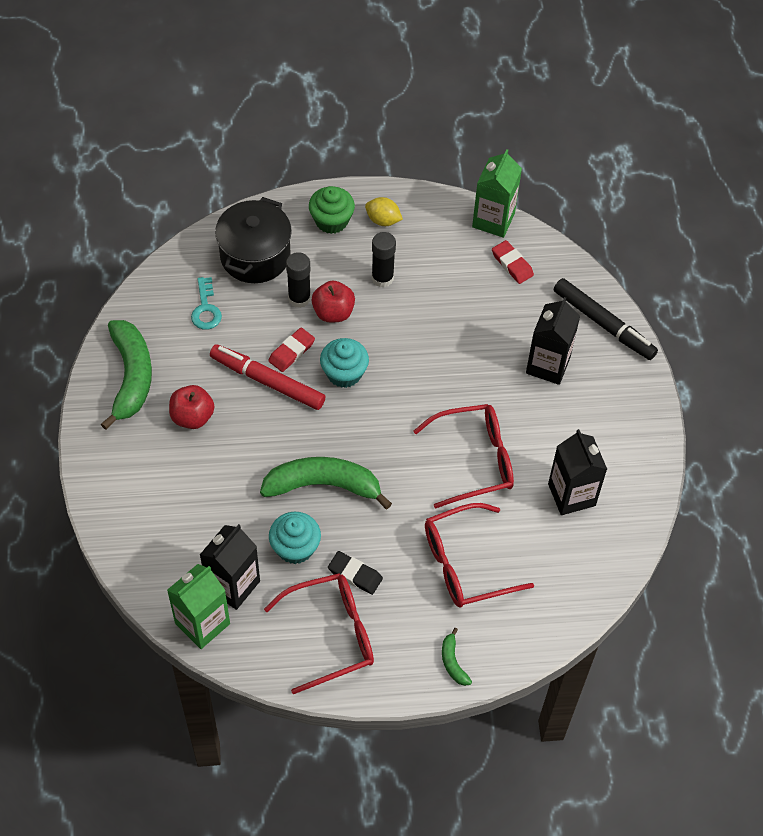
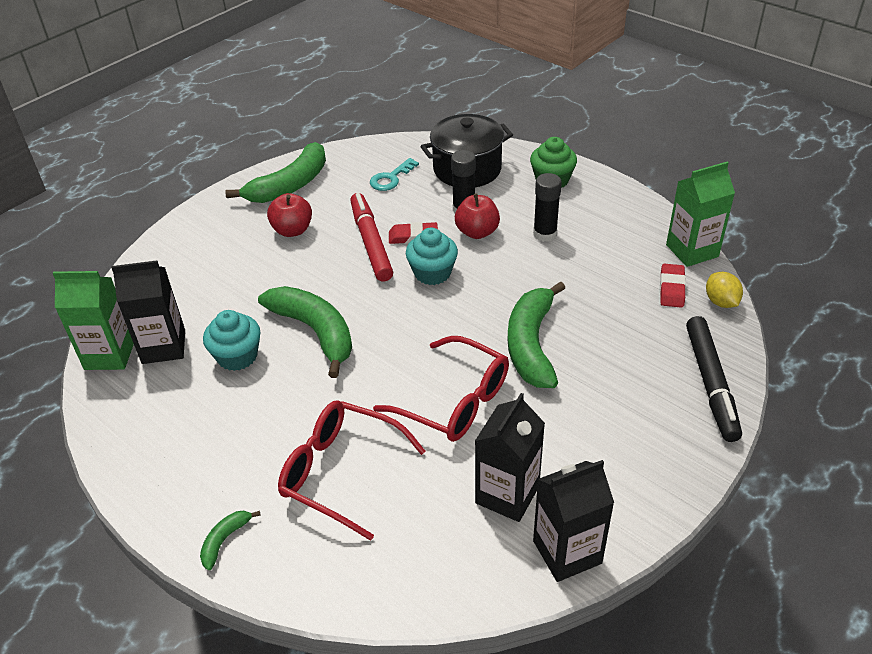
camera: 50 degrees right, 15 degrees down
red glasses [264,573,374,694] -> none
black eraser [328,551,383,595] -> none
yellow lemon [365,197,403,226] -> yellow lemon moved to [706,272,743,308]
black carton [526,297,580,385] -> black carton moved to [533,460,614,582]
none -> green banana [508,281,565,388]

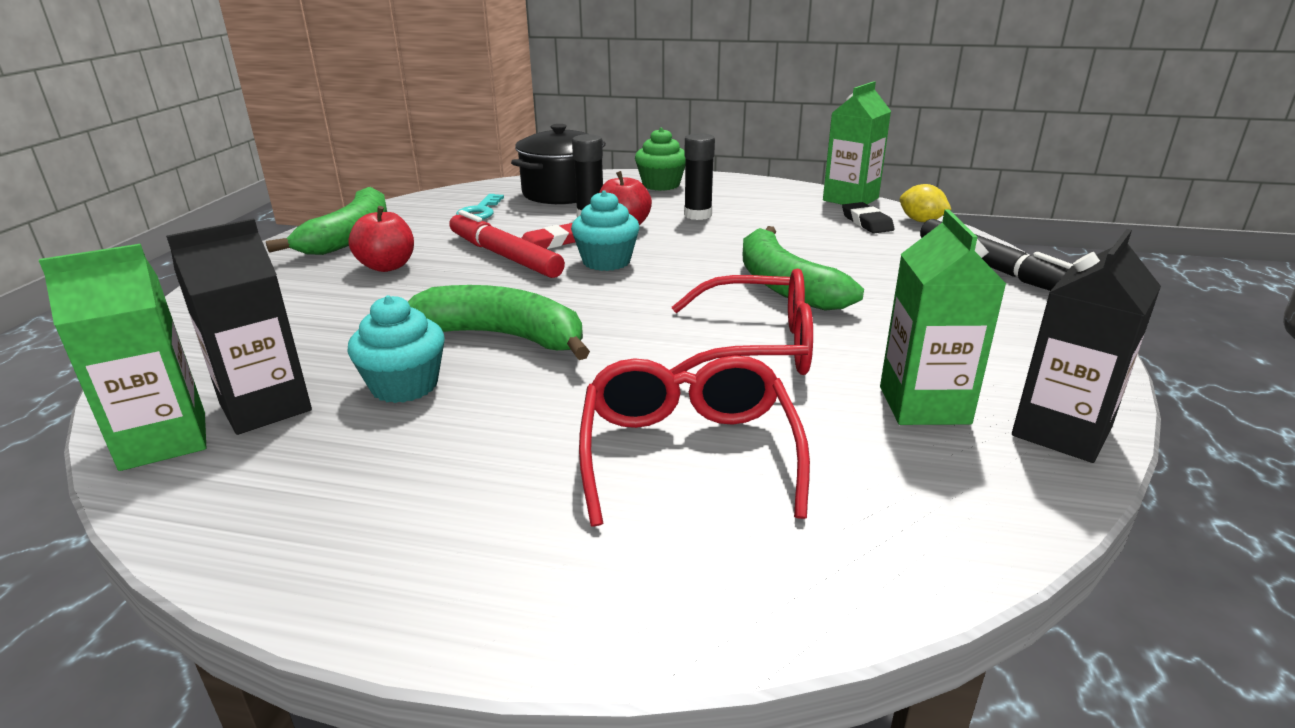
camera: 30 degrees left, 15 degrees down
green banana [200,511,261,570] -> none
red glasses [278,400,426,541] -> red glasses turned 90 degrees clockwise [579,355,810,527]
black carton [475,393,545,522] -> green carton [880,210,1006,425]
red eraser [660,264,686,308] -> black eraser [842,202,895,233]

